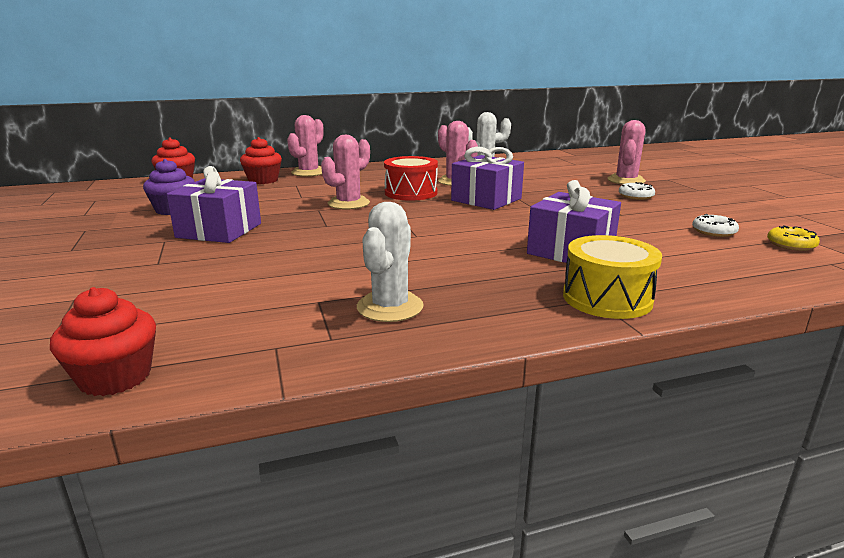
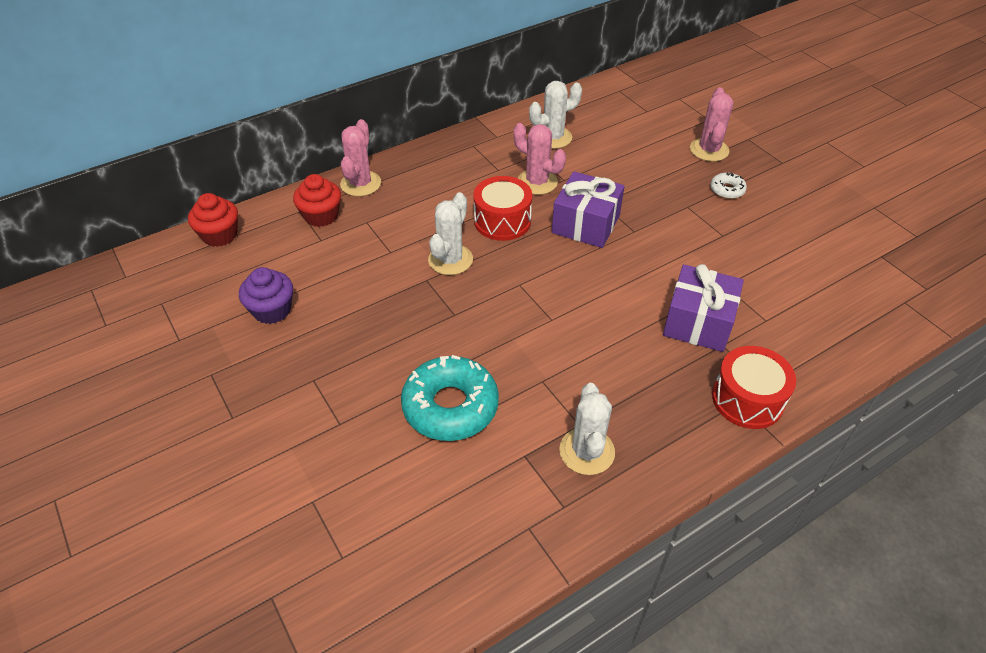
camera: 15 degrees left, 25 degrees up
red cupcake [50,287,156,396] -> none
purple gift [167,166,261,243] -> none
pink cactus [321,135,370,209] -> white cactus [428,192,473,275]
yellow drum [563,235,662,319] -> red drum [712,346,796,429]
white donut [692,214,739,237] -> none
yellow donut [767,225,820,251] -> none
none -> turquoise donut [401,355,499,441]

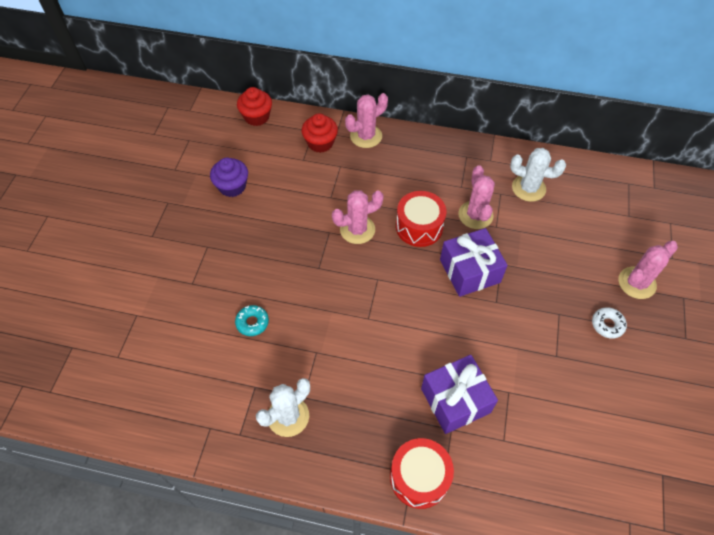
camera: 45 degrees right, 10 degrees up
turquoise donut [401,355,499,441] -> turquoise donut [235,305,269,336], size x0.47
white cactus [428,192,473,275] -> pink cactus [332,190,384,244]

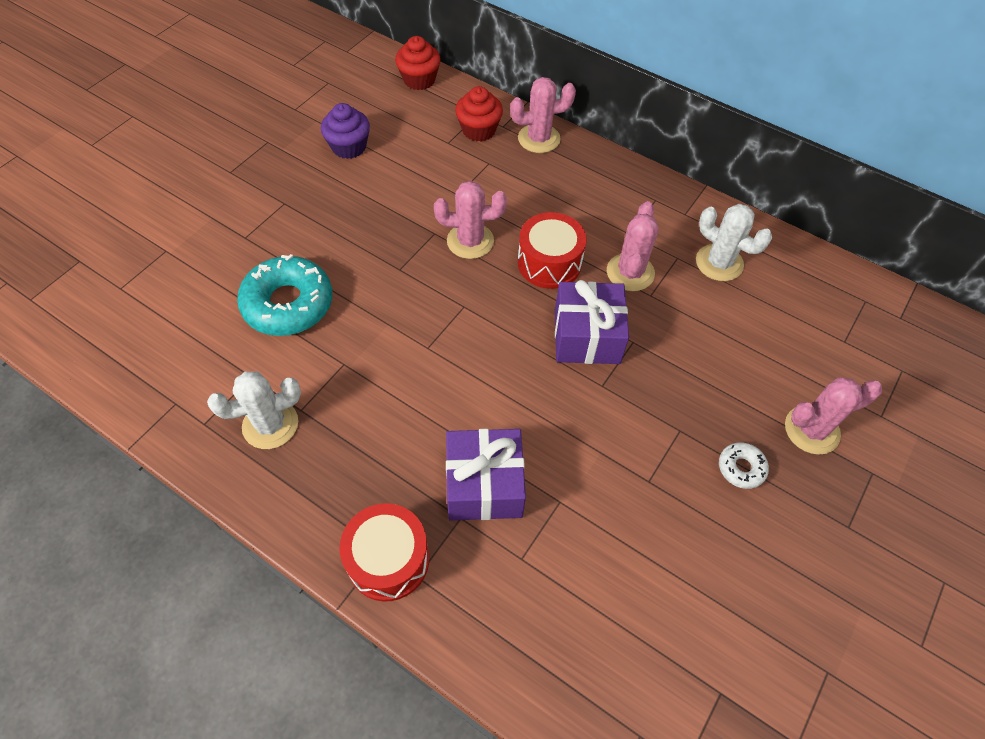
camera: 20 degrees right, 0 degrees up
turquoise donut [235,305,269,336] -> turquoise donut [237,254,332,336], size x2.13

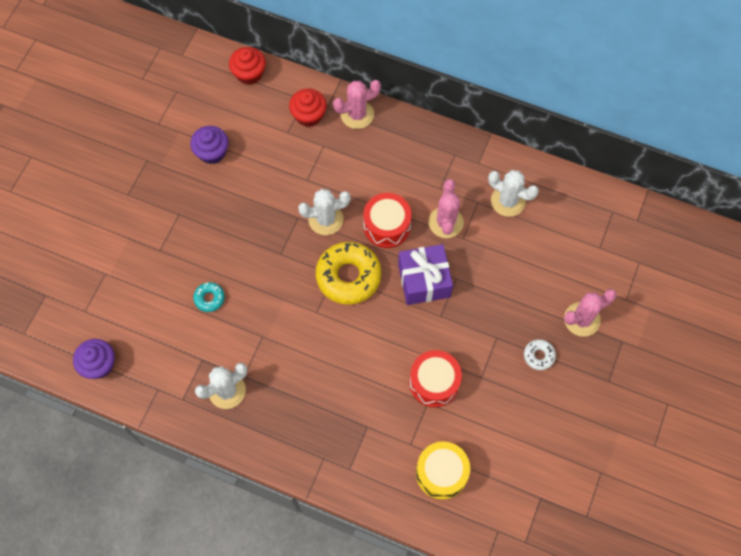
camera: 10 degrees left, 10 degrees up
turquoise donut [237,254,332,336] -> turquoise donut [193,282,225,312], size x0.47
red drum [339,503,429,602] -> red drum moved to [409,350,462,407]
pink cactus [434,181,507,259] -> white cactus [298,189,351,235]
purple gift [446,429,526,521] -> none
none -> purple cupcake [73,339,115,379]
none -> yellow donut [316,242,381,304]
none -> yellow drum [416,441,470,500]

